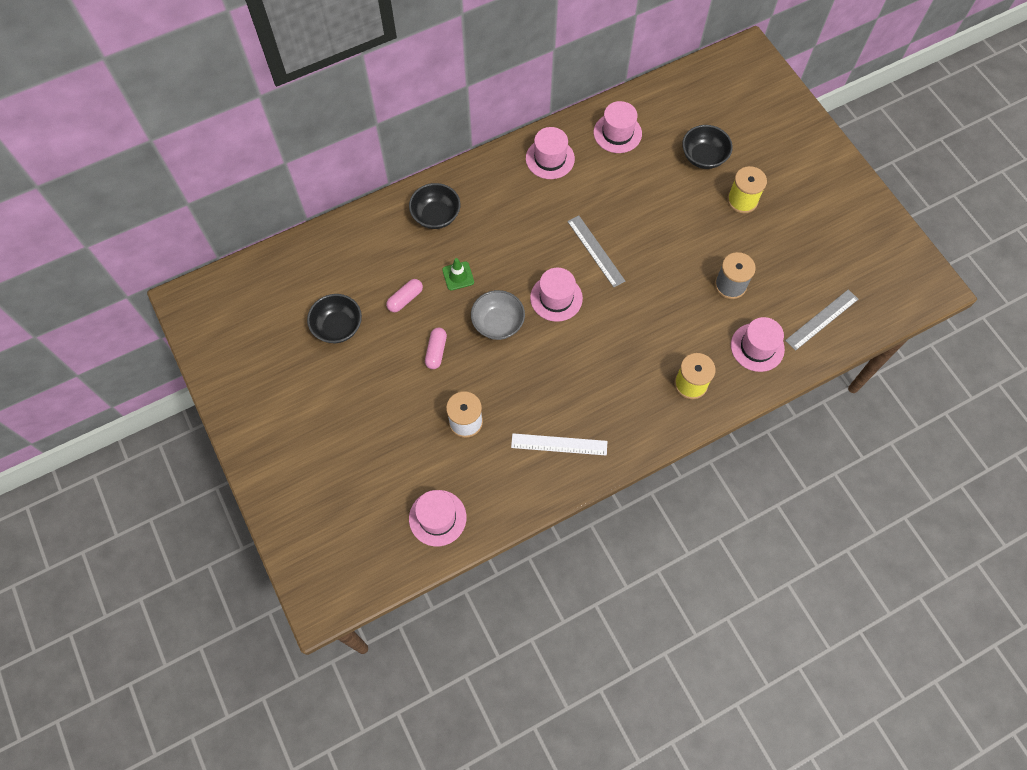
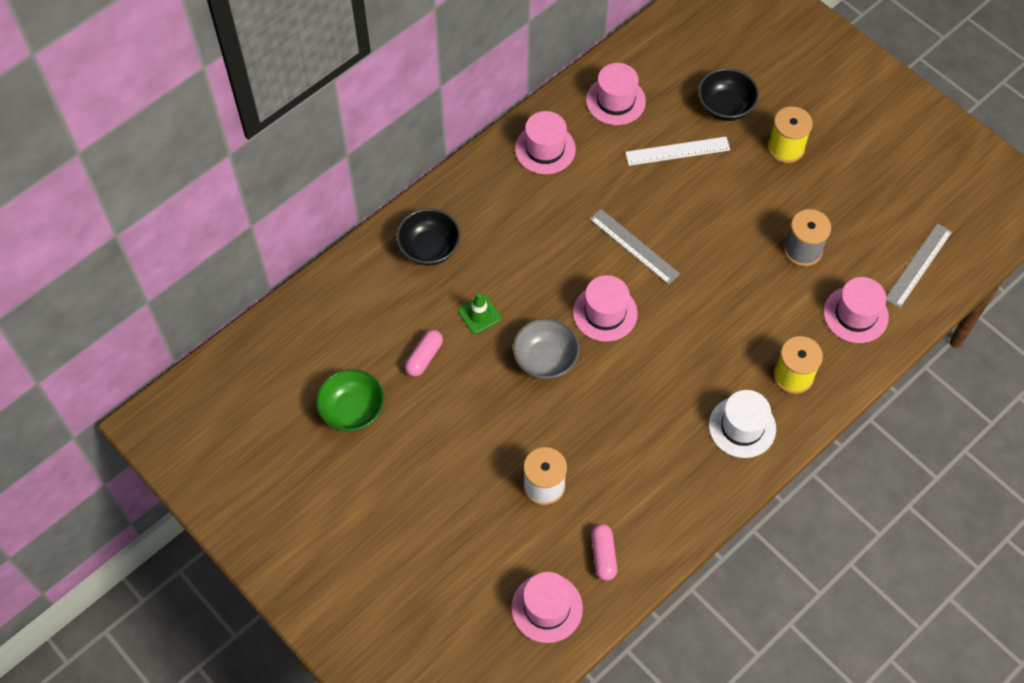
camera: 15 degrees left, 5 degrees down
black bowl [307,294,362,343] -> green bowl [316,369,384,432]
pink capsule [425,328,447,369] -> pink capsule moved to [591,524,617,581]
white ruler [511,433,607,456] -> white ruler moved to [625,137,730,166]
none -> white hat [709,390,776,458]

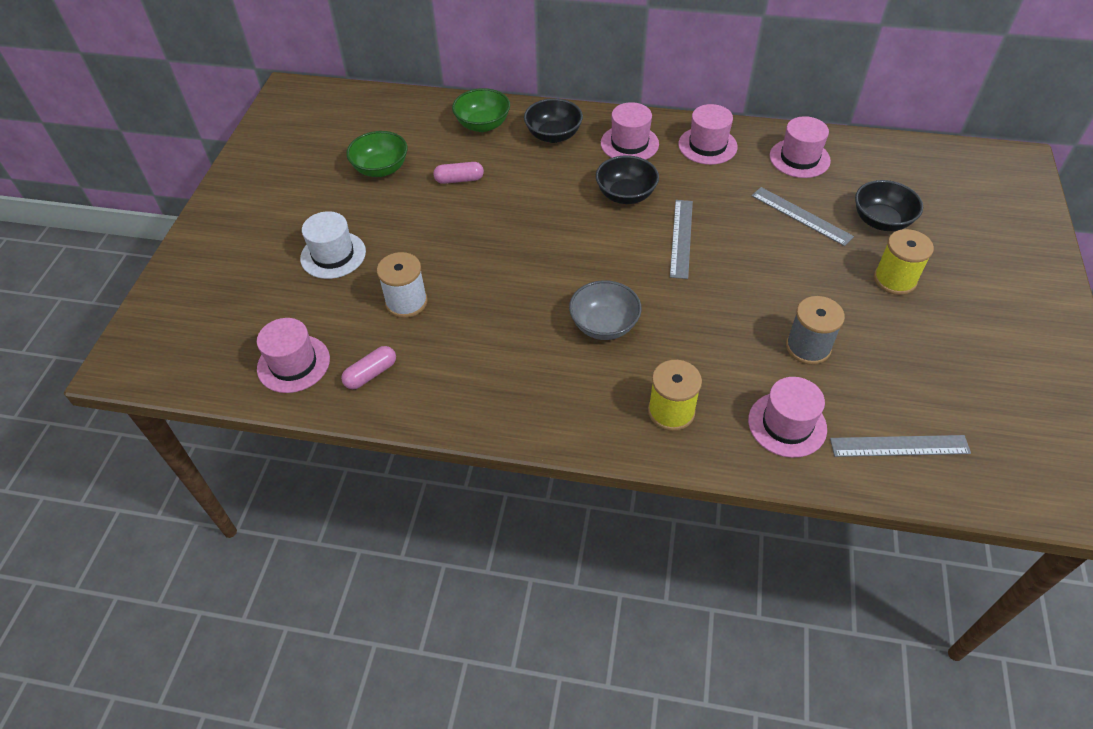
camera: 55 degrees right, 10 degrees down
green traffic cone [458,293,501,334] -> none
grey bowl [513,319,580,379] -> grey bowl moved to [569,280,642,340]
pink hat [573,275,638,342] -> pink hat moved to [601,102,659,160]
white ruler [625,137,730,166] -> grey ruler [751,187,854,246]
white hat [709,390,776,458] -> white hat moved to [300,211,366,279]
none -> green bowl [452,88,510,132]
none -> black bowl [596,155,659,204]

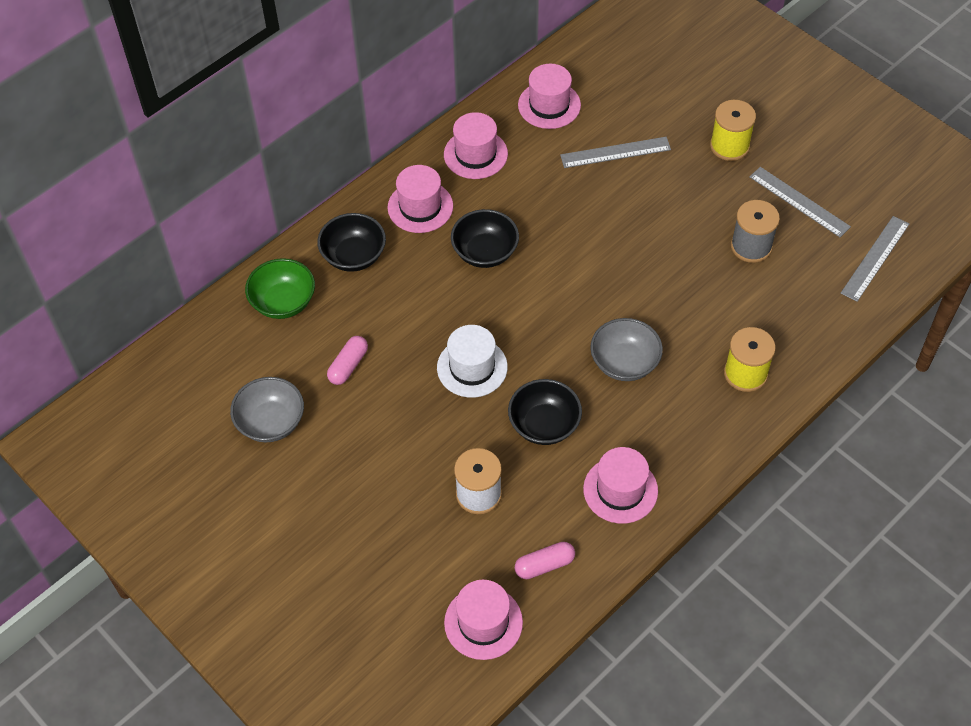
camera: 55 degrees left, 5 degrees up
white hat [300,211,366,279] -> white hat moved to [437,325,508,398]
pink capsule [341,346,396,389] -> pink capsule turned 75 degrees clockwise [515,542,575,579]
green bowl [346,131,407,177] -> grey bowl [230,377,304,443]
grey ruler [670,200,693,279] -> grey ruler moved to [750,167,851,237]
pink hat [748,377,827,458] -> pink hat moved to [583,447,658,524]
black bowl [855,180,923,231] -> black bowl moved to [508,379,582,445]

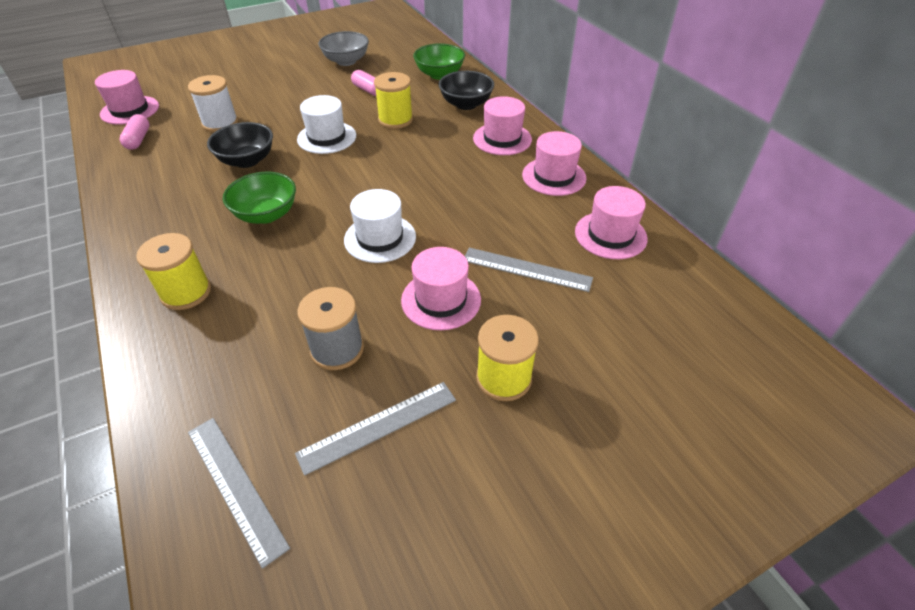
camera: 105 degrees right, 10 degrees down
black bowl [451,209,519,268] -> none
grey ruler [560,137,671,168] -> grey ruler turned 75 degrees counterclockwise [465,247,593,292]
pink hat [583,447,658,524] -> pink hat moved to [401,247,481,330]
grey bowl [590,318,663,381] -> green bowl [223,172,296,224]
none -> white hat [344,189,416,263]
none -> yellow spool [374,72,413,129]

